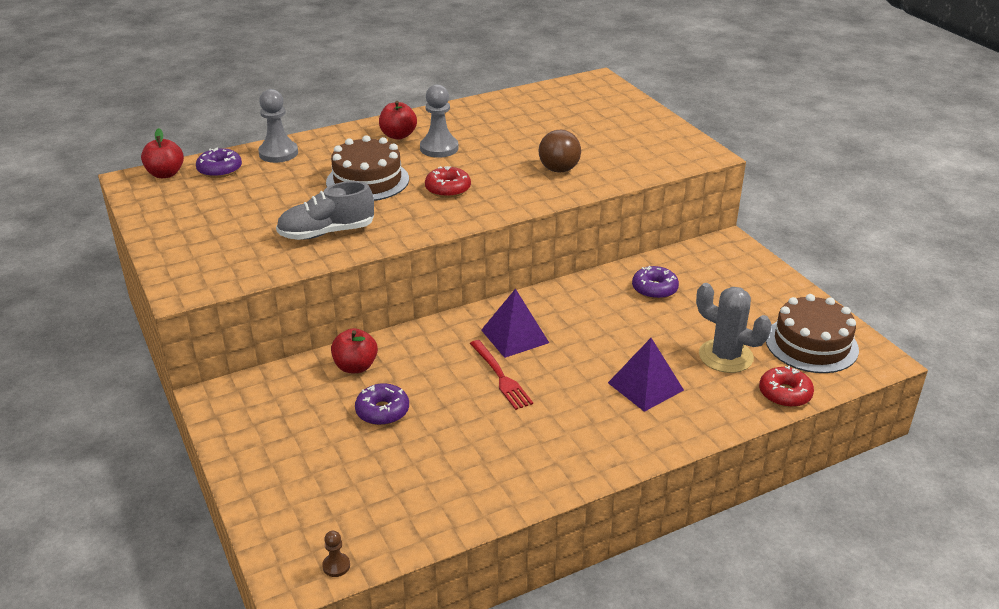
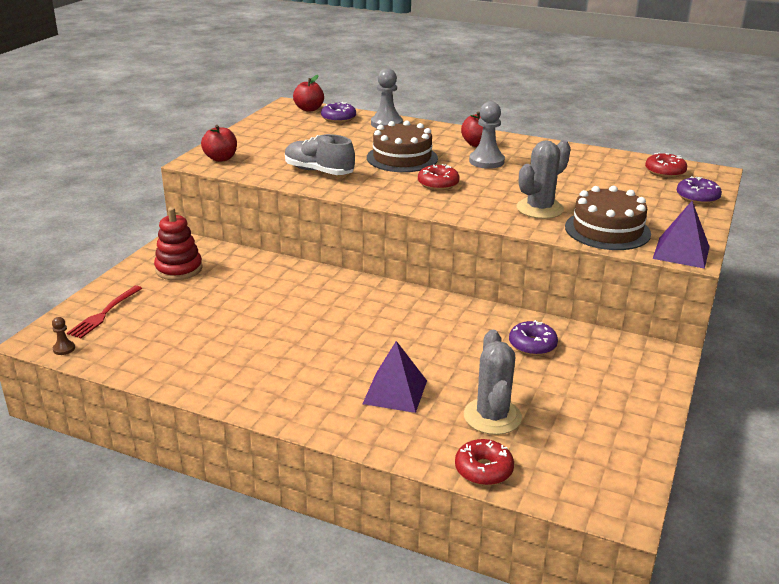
camera: 50 degrees right, 5 degrees down
red apple [331,328,378,373] -> red apple moved to [201,125,237,162]
purple donut [355,383,409,425] -> purple donut moved to [677,176,722,204]
red fork [470,340,533,410] -> red fork moved to [67,286,142,338]
purple pyramid [481,289,549,358] -> purple pyramid moved to [653,201,710,269]
brown ball [539,130,581,173] -> grey cactus [516,140,571,219]
brown cake [766,294,859,373] -> brown cake moved to [565,186,651,250]
none -> red stacking toy [154,207,203,280]
none -> red donut [645,153,687,178]

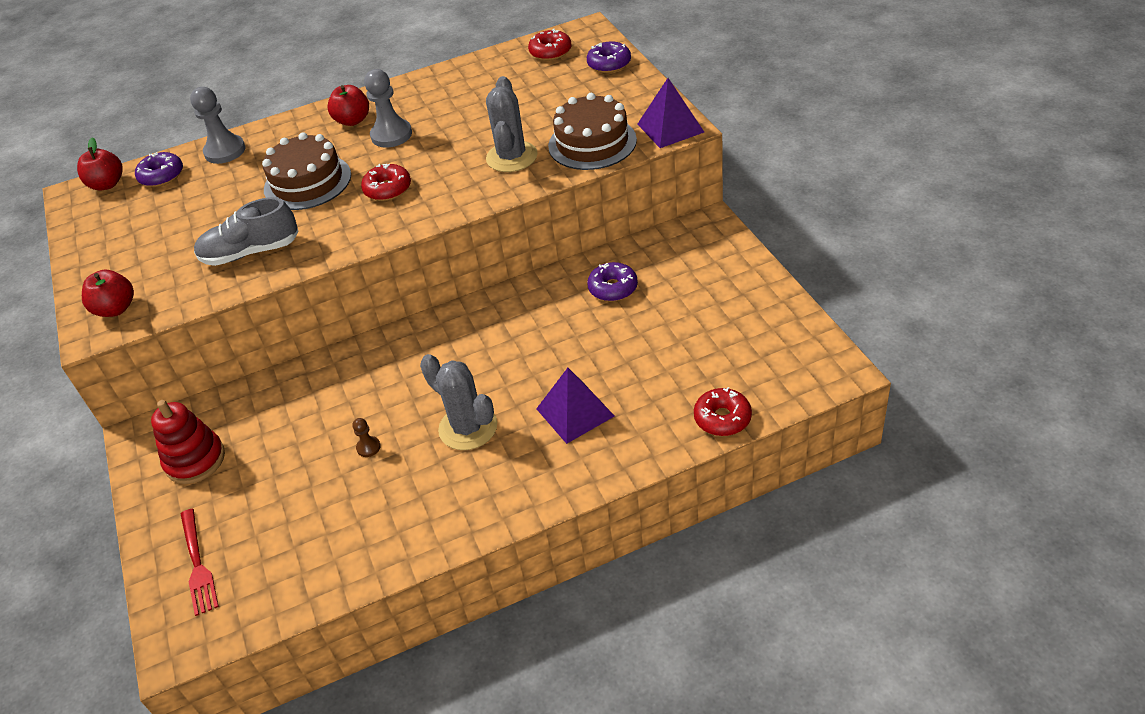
camera: 40 degrees left, 15 degrees up
brown pawn [52,317,75,355] -> brown pawn moved to [353,418,381,457]
grey cactus [464,330,522,435] -> grey cactus moved to [420,354,497,450]

